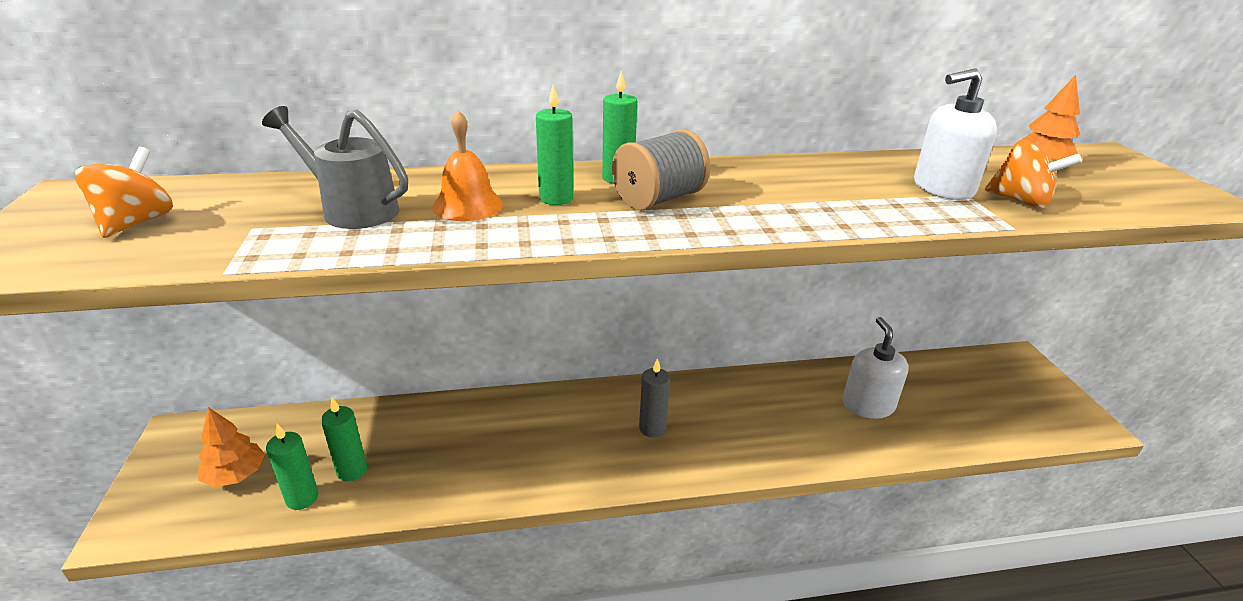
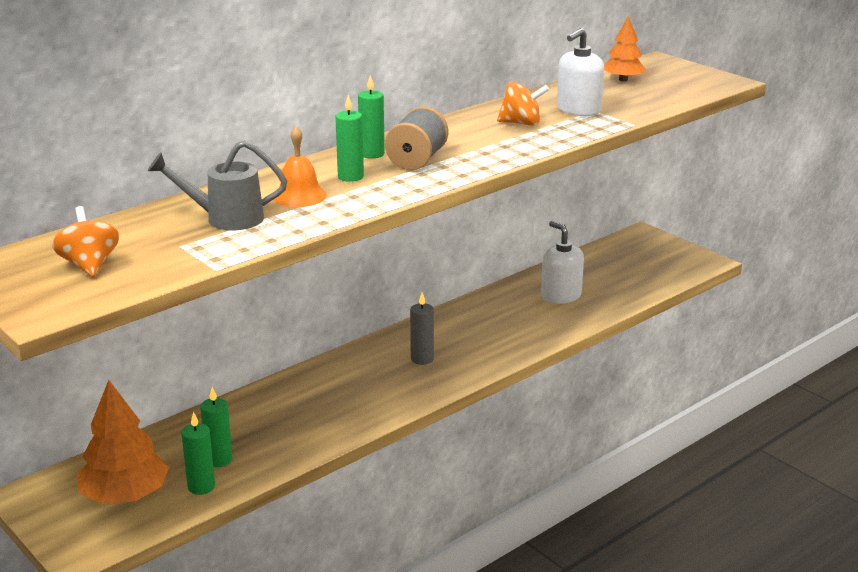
camera: 30 degrees left, 5 degrees down
orange tree [198,407,265,487] -> orange tree [77,380,169,504], size x1.64
orange spinning top [985,140,1082,208] -> orange spinning top moved to [497,81,549,126]

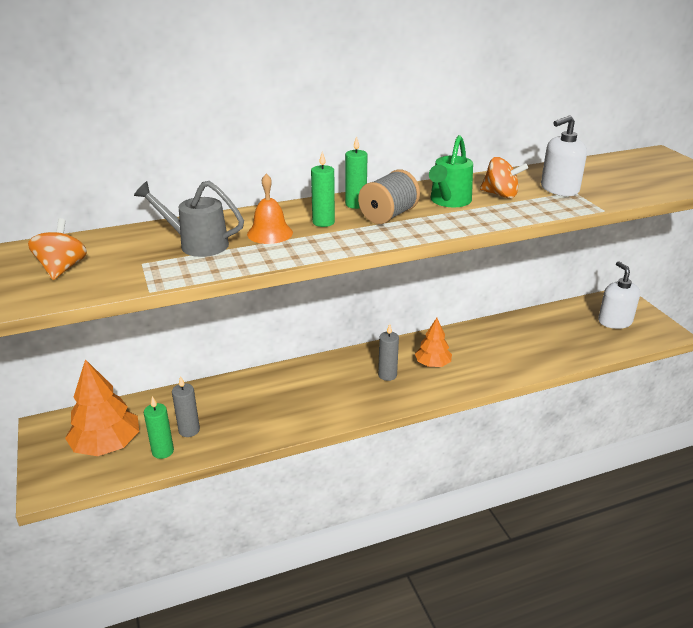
camera: 20 degrees right, 5 degrees up
green candle [200,387,233,467] -> grey candle [172,376,200,437]
white soap dispenser [541,221,584,304] -> white soap dispenser moved to [598,261,640,329]
orange tree [604,16,646,82] -> orange tree moved to [415,318,452,367]
none -> green watering can [429,135,473,207]

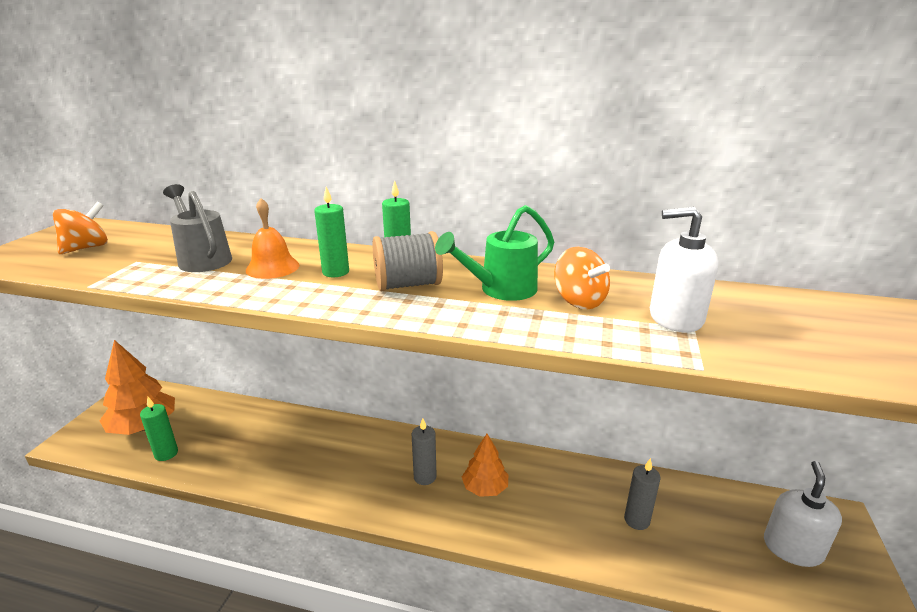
camera: 35 degrees right, 5 degrees down
grey candle [172,376,200,437] -> grey candle moved to [624,458,661,530]

